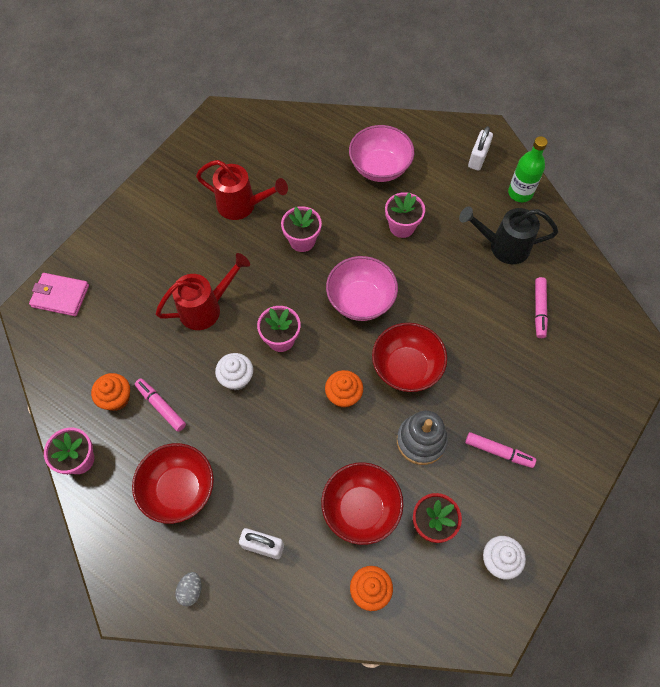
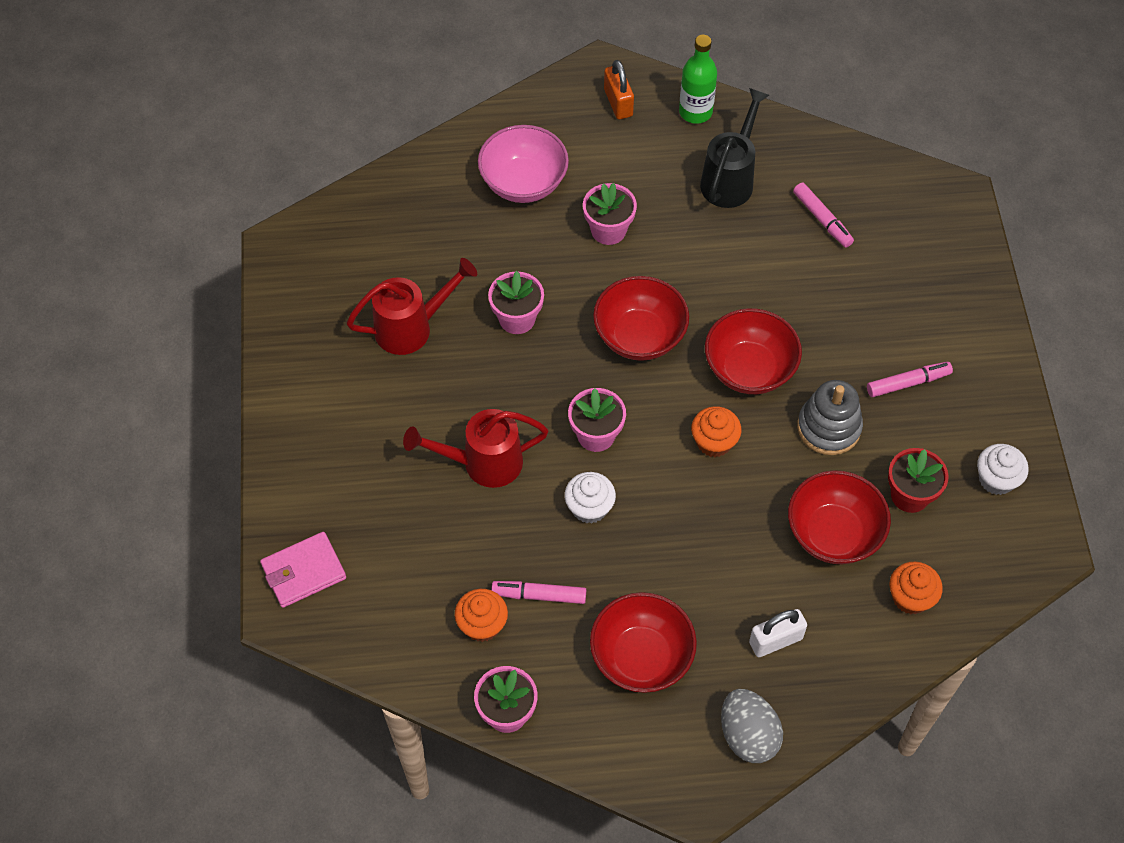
camera: 40 degrees left, 5 degrees down
red watering can [156,253,250,330] -> red watering can turned 120 degrees counterclockwise [403,409,548,488]
grey egg [175,572,202,607] -> grey egg [721,689,783,763], size x1.79
pink bowl [326,256,398,321] -> red bowl [593,276,689,361]
black watering can [459,207,558,264] -> black watering can turned 150 degrees clockwise [700,88,769,208]
white padlock [468,126,493,171] -> orange padlock [604,60,634,120]

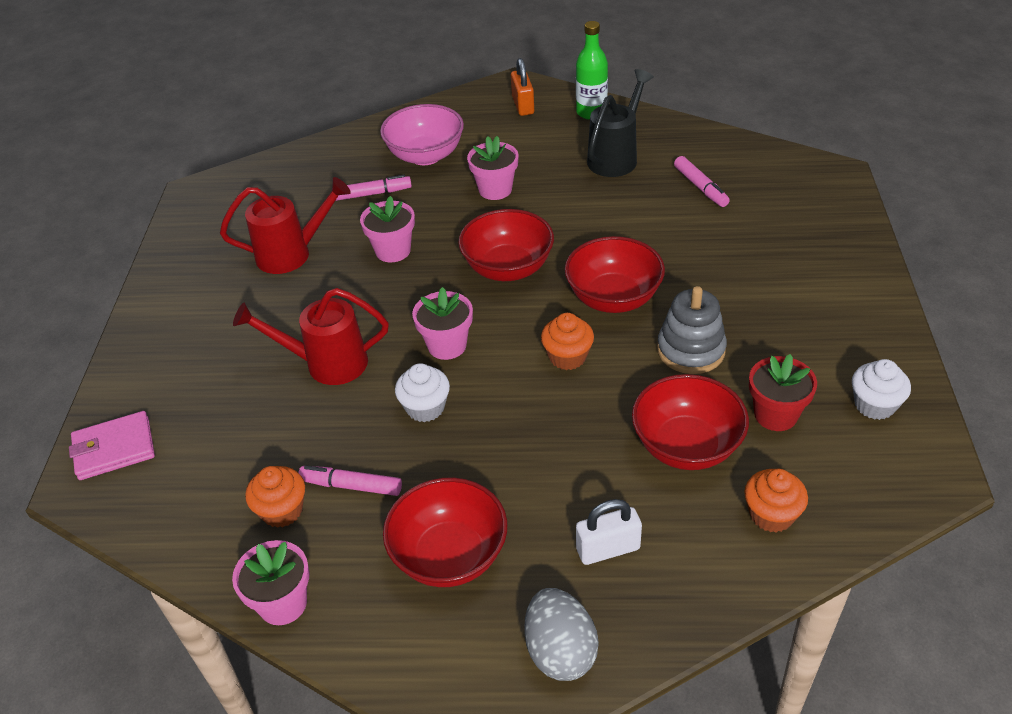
camera: 10 degrees right, 15 degrees down
pink marker [867,362,953,397] -> pink marker moved to [336,175,412,201]

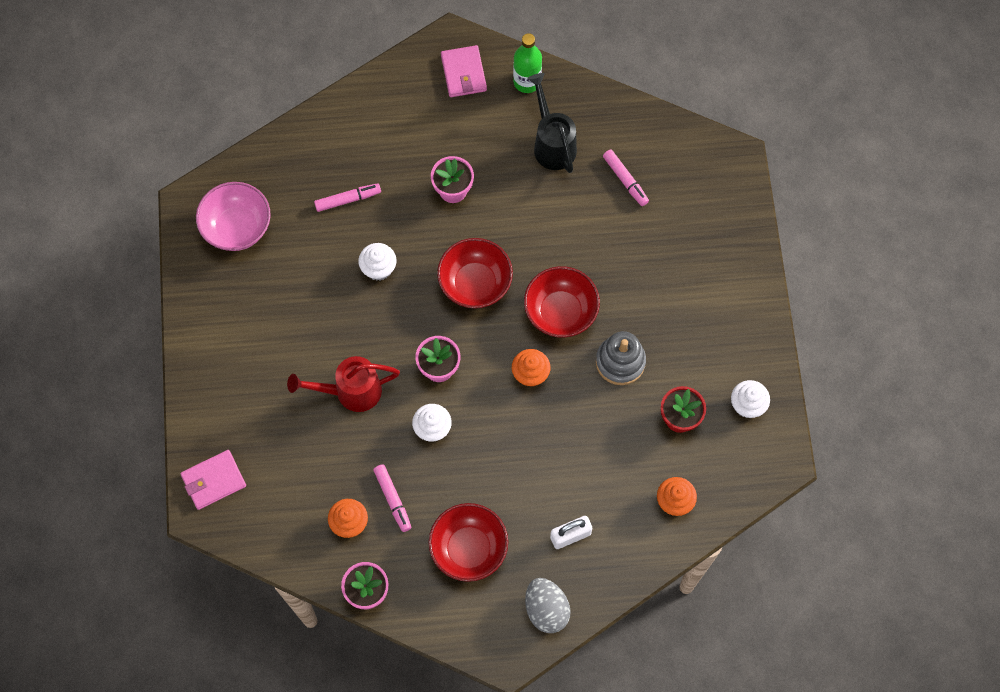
camera: 10 degrees left, 25 degrees up
red watering can [220,177,351,274] -> none
pink marker [298,466,402,496] -> pink marker turned 120 degrees counterclockwise [373,464,412,532]
pink flower pot [360,196,415,262] -> white cupcake [358,243,396,281]
pink bowl [380,104,464,165] -> pink bowl moved to [196,182,271,251]
orange padlock [511,58,534,116] -> pink wallet [441,45,487,97]
black watering can [587,69,654,177] -> black watering can turned 45 degrees counterclockwise [527,73,577,173]
red bowl [632,374,749,470] -> none

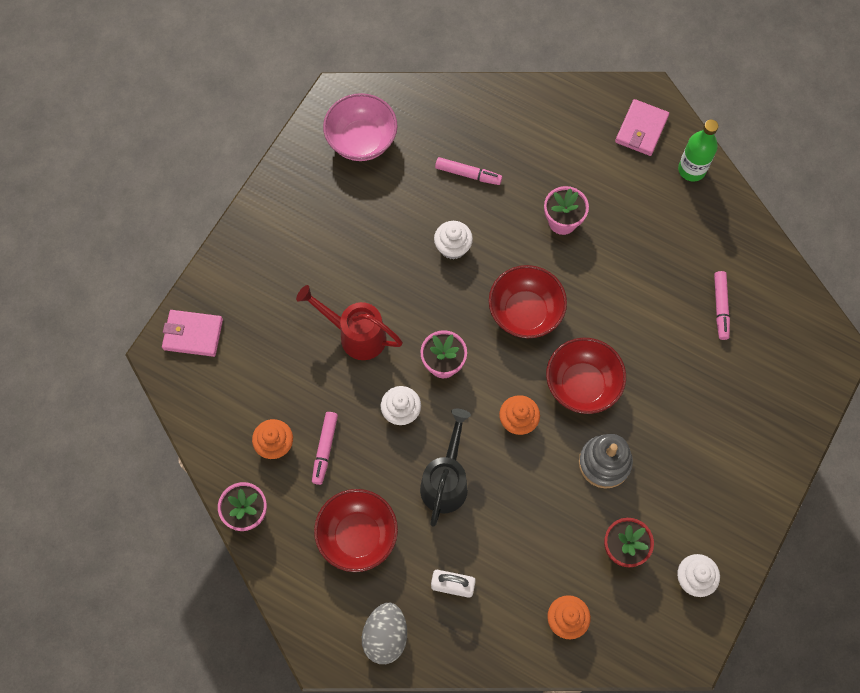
camera: 35 degrees right, 0 degrees up
black watering can [527,73,577,173] -> black watering can moved to [420,409,471,527]

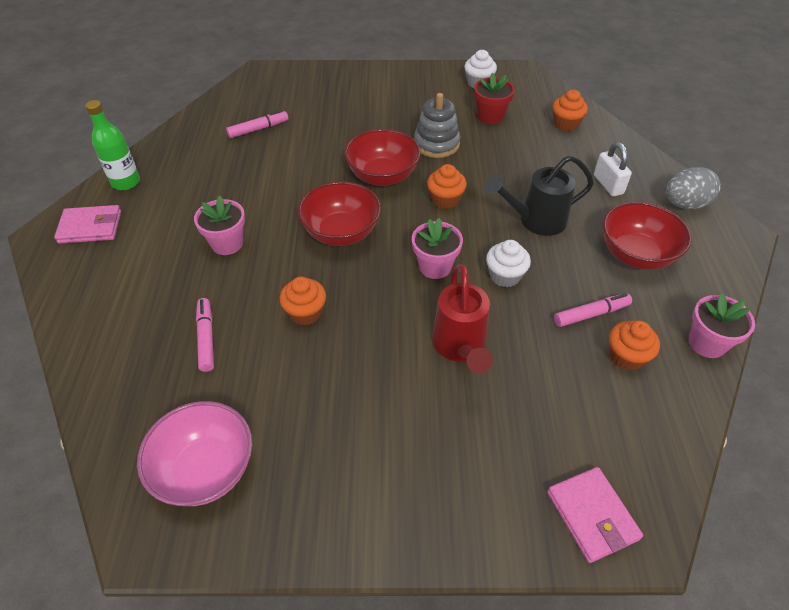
camera: 120 degrees left, 20 degrees down
white cupcake [434,221,473,260] -> orange cupcake [279,277,326,325]

